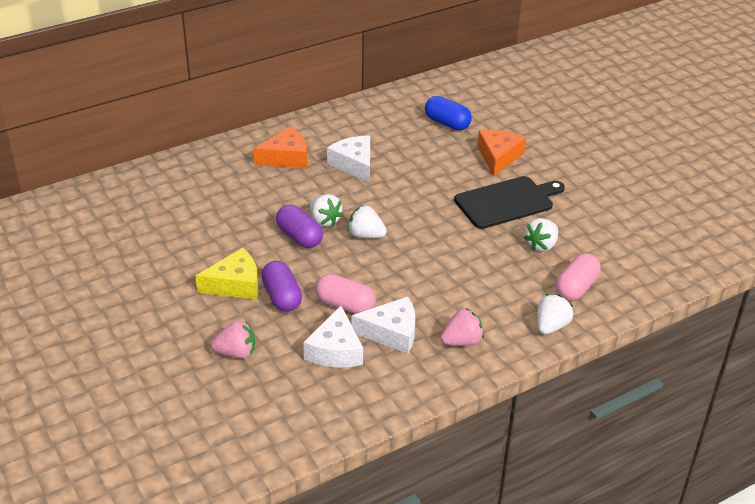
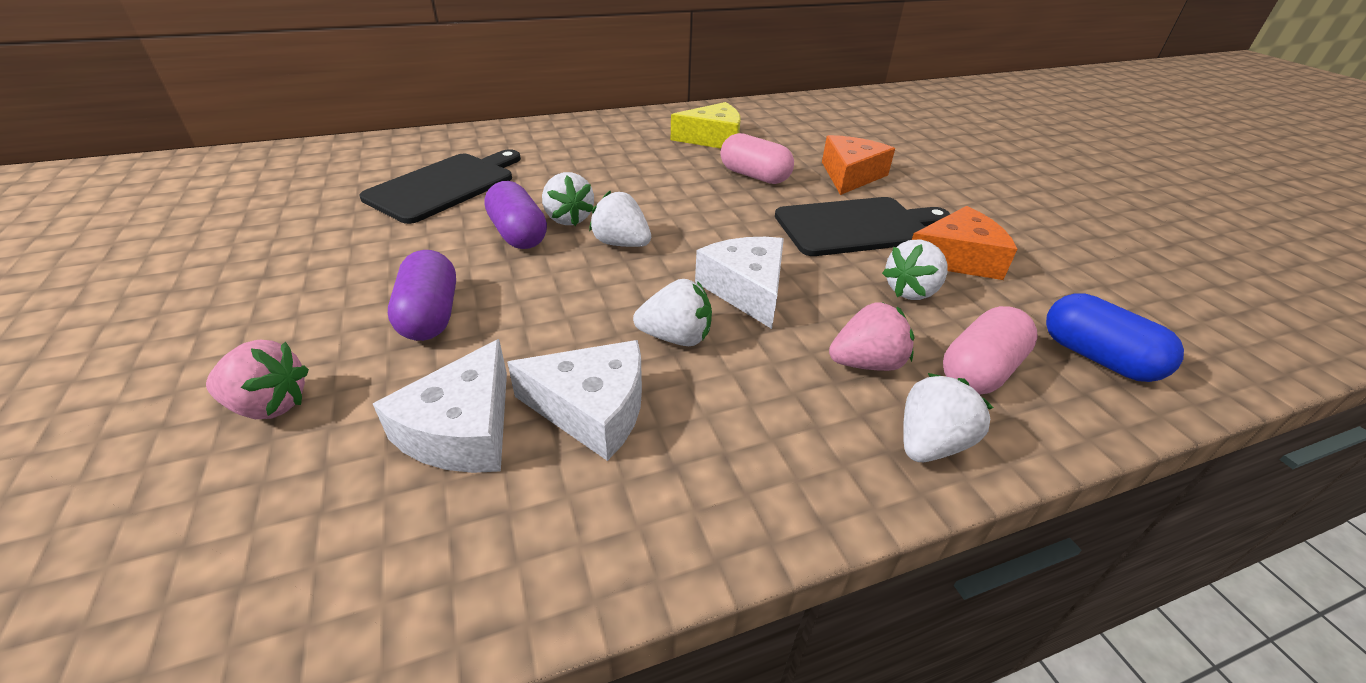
camera: 10 degrees right, 0 degrees up
yellow cheese [195,248,258,300] -> yellow cheese moved to [671,102,741,148]
orange cheese [254,126,307,168] -> orange cheese moved to [912,206,1017,280]
pink capsule [316,274,376,314] -> pink capsule moved to [721,133,794,184]
white cheese [327,135,370,183] -> white cheese moved to [695,237,784,329]
blue capsule [425,96,472,130] -> blue capsule moved to [1046,293,1184,382]
pink strawberry [441,308,484,346] -> pink strawberry moved to [829,302,914,371]
none -> black cutting board [360,149,521,224]
none -> white strawberry [633,279,712,346]

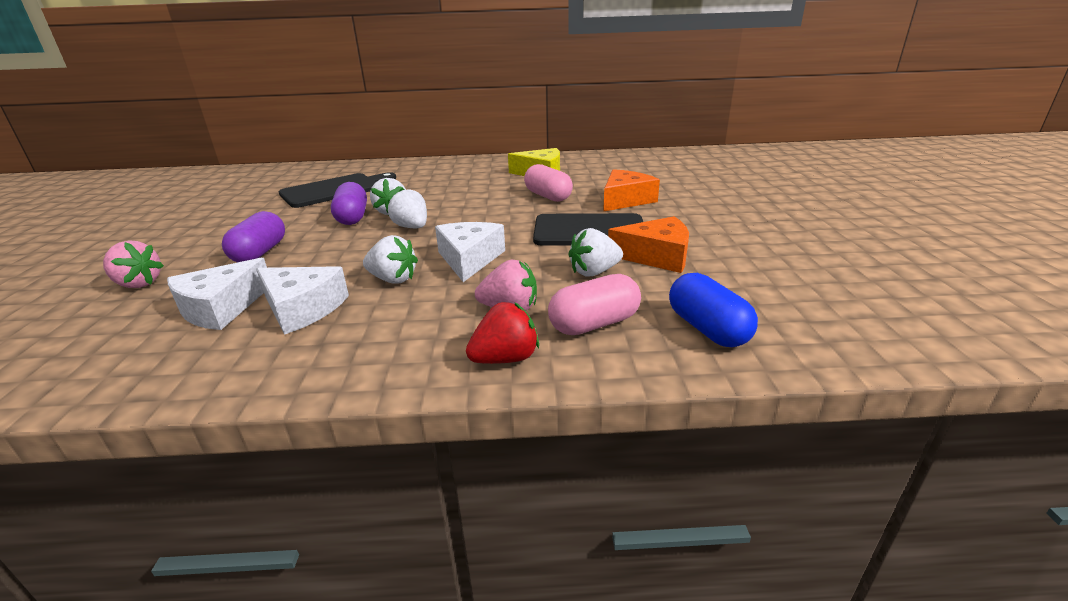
camera: 20 degrees right, 10 degrees down
white strawberry [903,373,993,462] -> red strawberry [466,302,539,364]

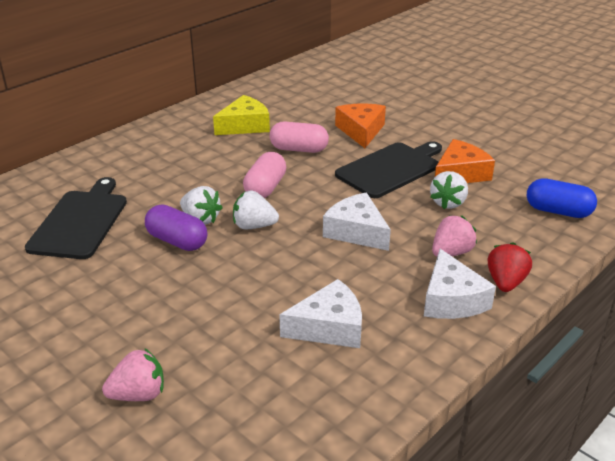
camera: 45 degrees left, 5 degrees up
white cheese [167,258,267,330] -> white cheese moved to [424,249,496,319]
purple capsule [222,211,285,263] -> none
white strawberry [363,235,418,284] -> none
pink capsule [548,274,641,335] -> pink capsule moved to [243,152,286,198]

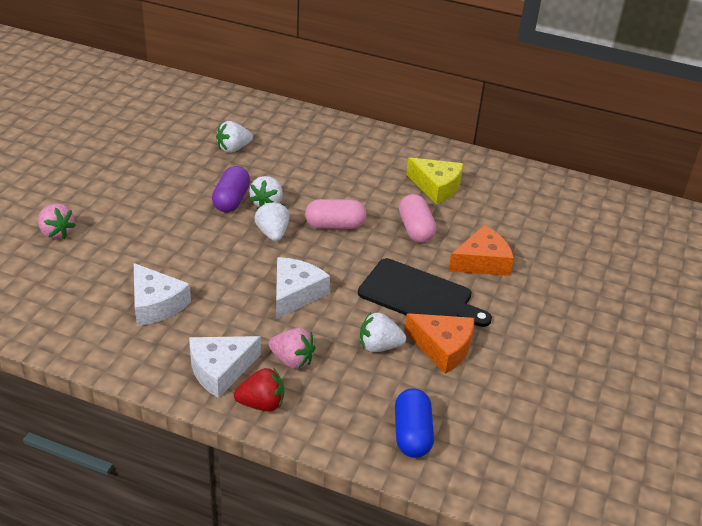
camera: 65 degrees right, 5 degrees up
black cutting board [25,177,127,259] -> white strawberry [216,121,253,153]

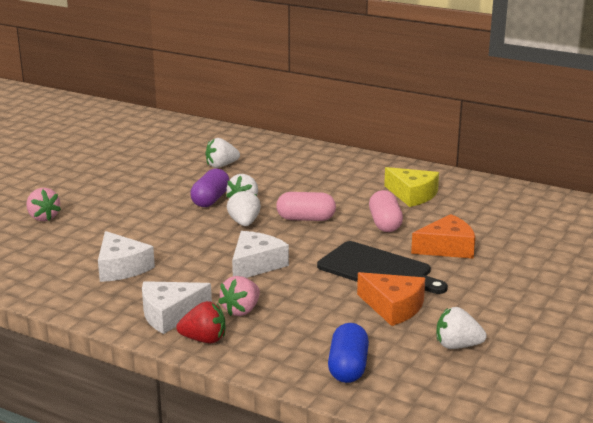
camera: 10 degrees right, 15 degrees down
pink strawberry [268,328,316,369] -> pink strawberry turned 90 degrees clockwise [218,276,260,316]
white strawberry [360,312,406,352] -> white strawberry moved to [436,307,487,349]

